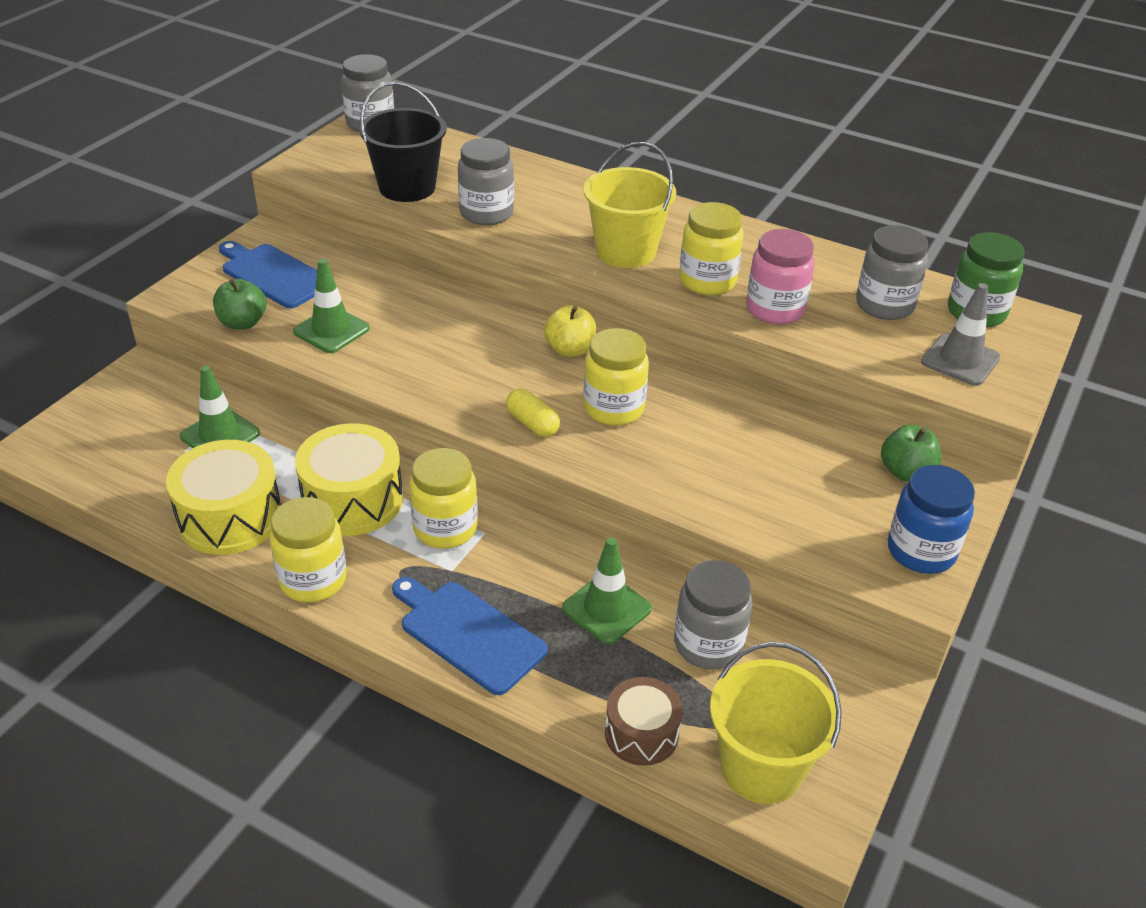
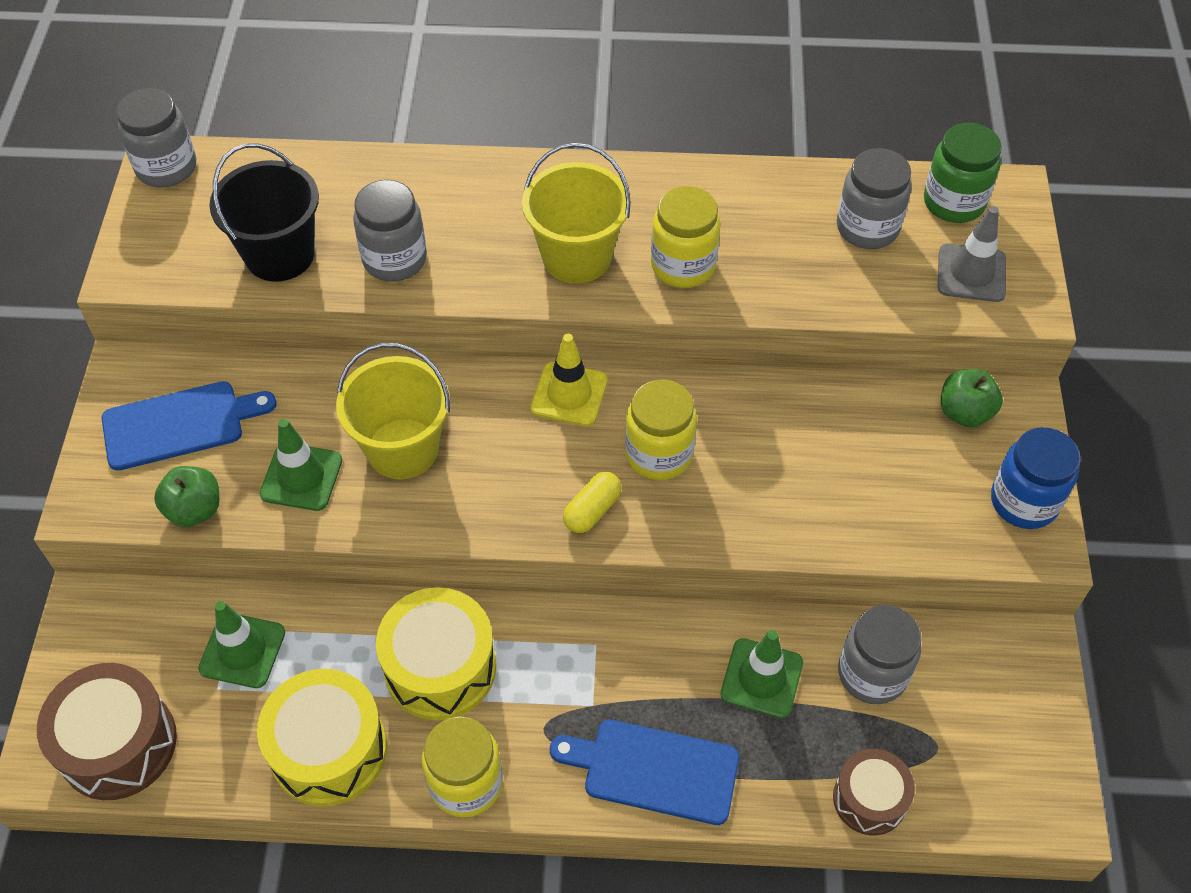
camera: 25 degrees left, 15 degrees up
blue cutting board [219,241,317,308] -> blue cutting board turned 150 degrees clockwise [102,381,276,471]
yellow jar [409,448,478,549] -> none
yellow capsule [506,389,560,437] -> yellow capsule turned 75 degrees counterclockwise [563,472,622,533]
yellow apple [544,305,596,357] -> yellow traffic cone [531,334,608,426]
yellow bucket [710,642,842,804] -> yellow bucket moved to [336,343,450,479]
pink jar [746,229,815,324] -> none
none -> brown drum [37,663,177,800]

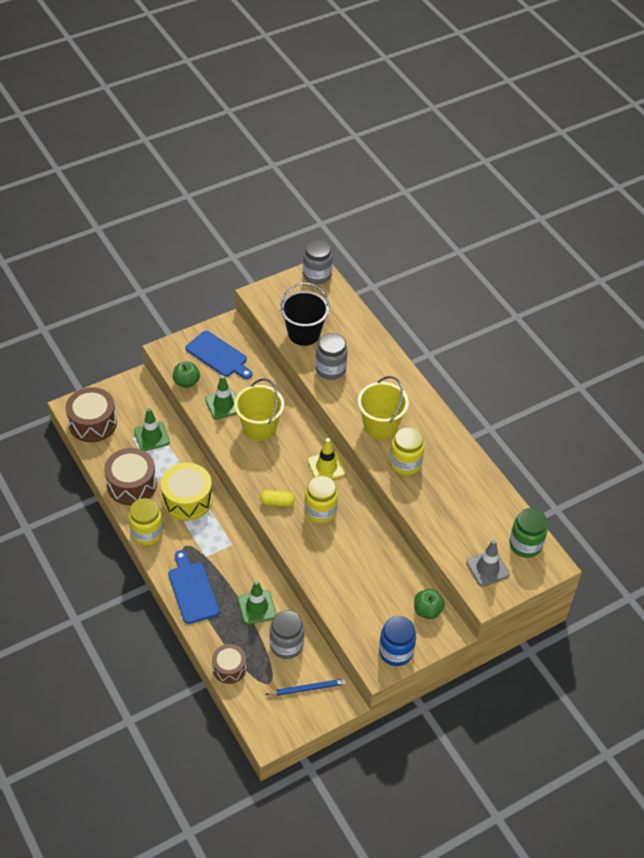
camera: 55 degrees right, 5 degrees down
yellow drum [257,669,387,807] -> brown drum [104,448,157,505]
grey jar [837,148,912,249] -> none
none -> blue pencil [265,679,346,696]

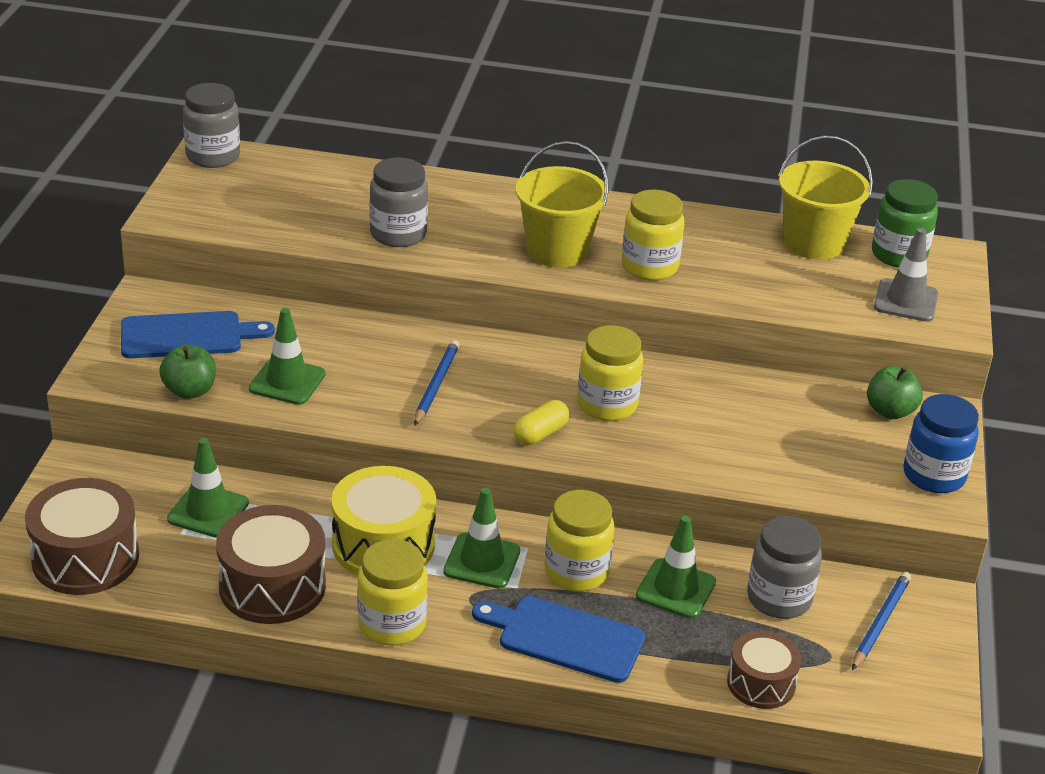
camera: 50 degrees left, 15 degrees down
yellow bucket [234,378,284,441] -> yellow bucket moved to [778,136,873,260]
black bucket [280,283,330,346] -> none
yellow traffic cone [308,438,346,479] -> none
none -> blue pencil [414,340,459,426]
none -> green traffic cone [443,488,520,589]
none -> yellow jar [545,490,615,592]

